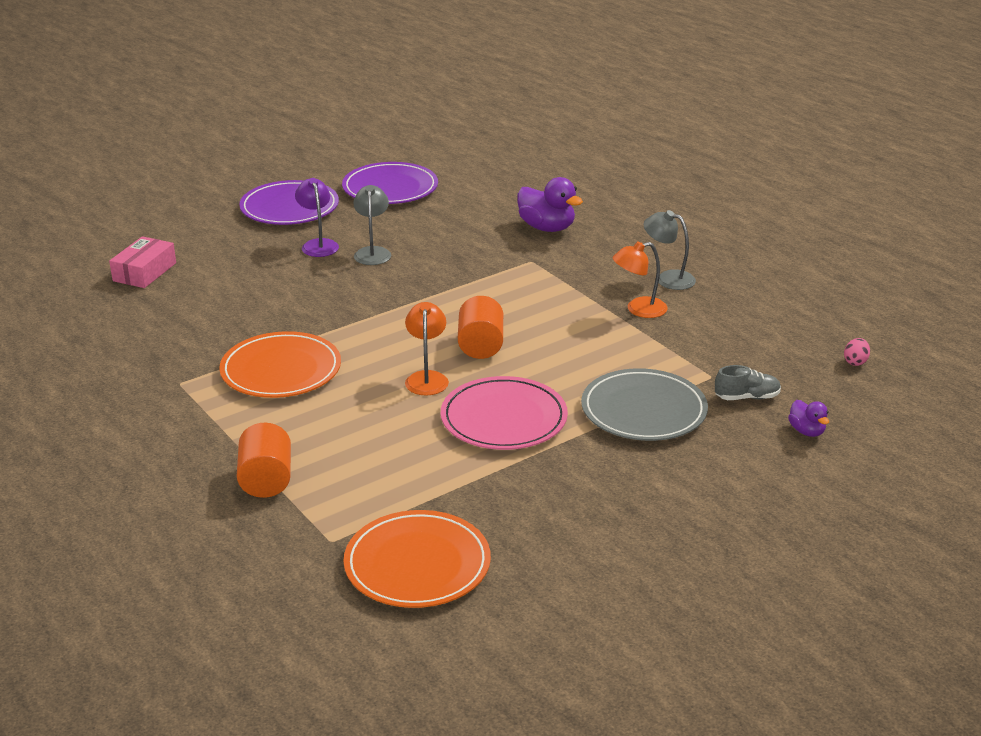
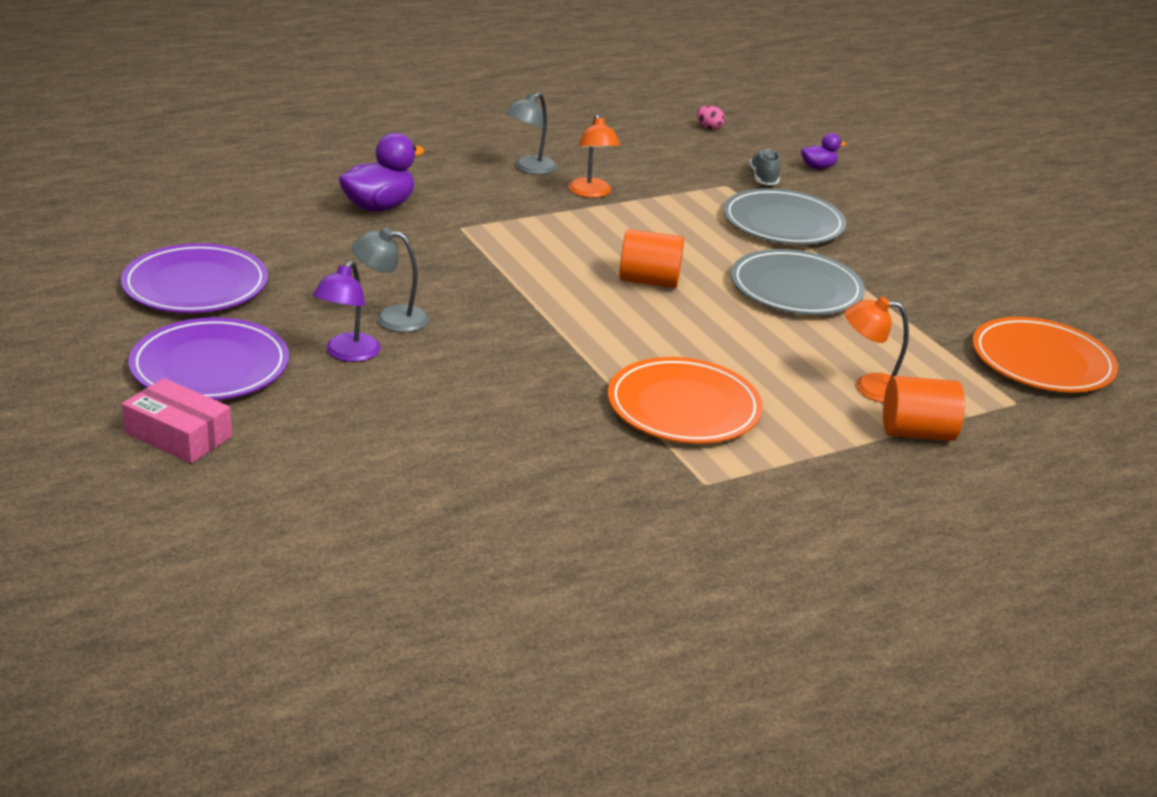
camera: 85 degrees left, 0 degrees up
pink box [109,236,176,288] -> pink box moved to [122,378,232,463]
purple lamp [295,178,339,257] -> purple lamp turned 60 degrees counterclockwise [313,261,381,362]
orange lamp [405,302,449,396] -> orange lamp moved to [845,297,909,403]
pink plate [441,376,568,450] -> grey plate [731,249,865,315]

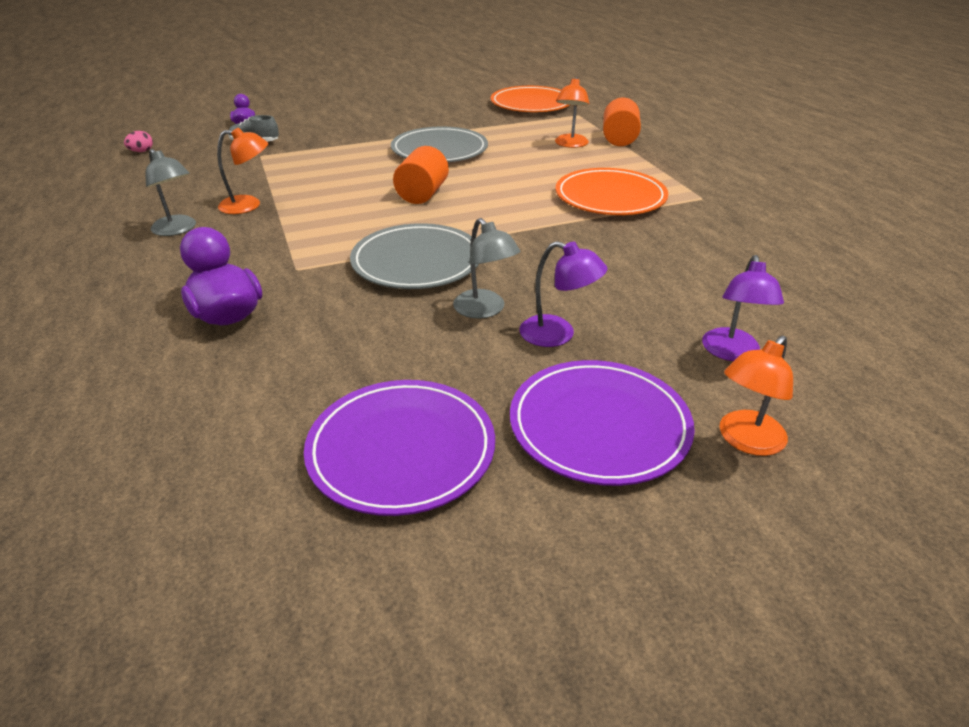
camera: 80 degrees left, 5 degrees up
pink box [122,378,232,463] -> orange lamp [720,336,793,456]
grey lamp [352,227,429,332] -> grey lamp turned 45 degrees counterclockwise [453,218,520,319]
grey plate [723,188,846,245] -> grey plate moved to [350,223,479,289]
none -> purple lamp [702,255,784,361]

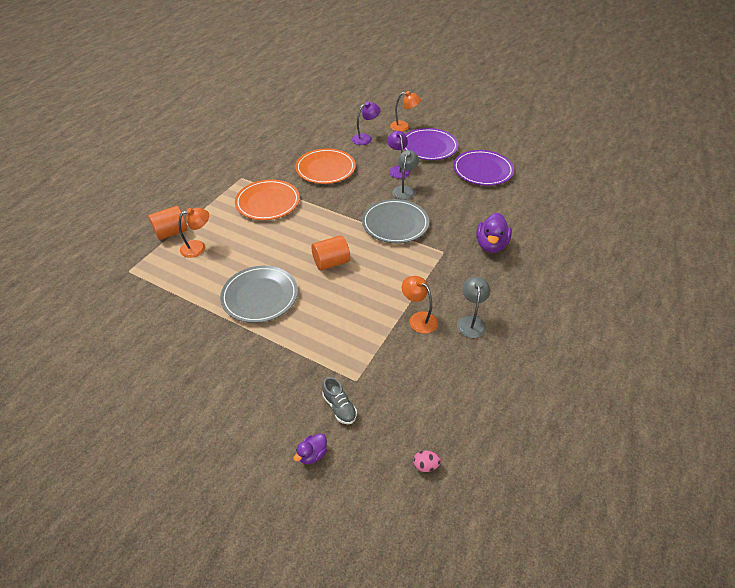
camera: 130 degrees left, 10 degrees up
orange plate [491,86,570,112] -> orange plate moved to [295,148,356,184]

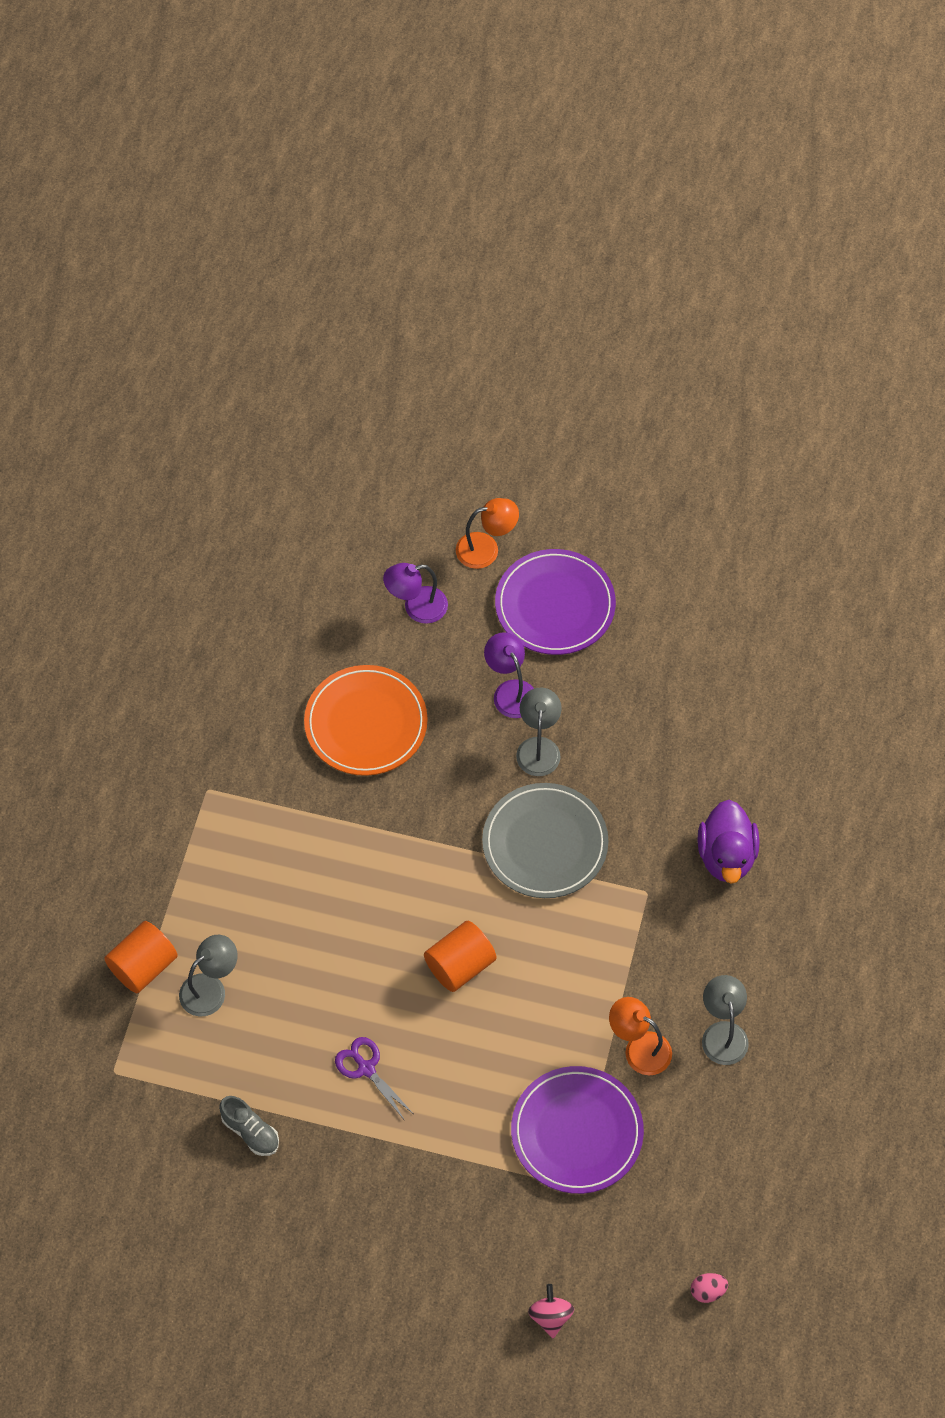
camera: 15 degrees left, 15 degrees up
orange lamp [179,208,209,258] -> grey lamp [179,935,238,1017]
grey plate [220,266,298,323] -> purple scissors [335,1037,413,1119]
orange plate [235,179,300,220] -> none
purple duck [293,433,327,464] -> pink spinning top [528,1284,574,1338]
grey shoe [322,377,357,424] -> grey shoe moved to [219,1096,279,1156]
purple lamp [352,102,381,145] -> purple lamp turned 150 degrees counterclockwise [383,563,448,624]
purple plate [453,150,514,186] -> purple plate moved to [511,1066,644,1194]

